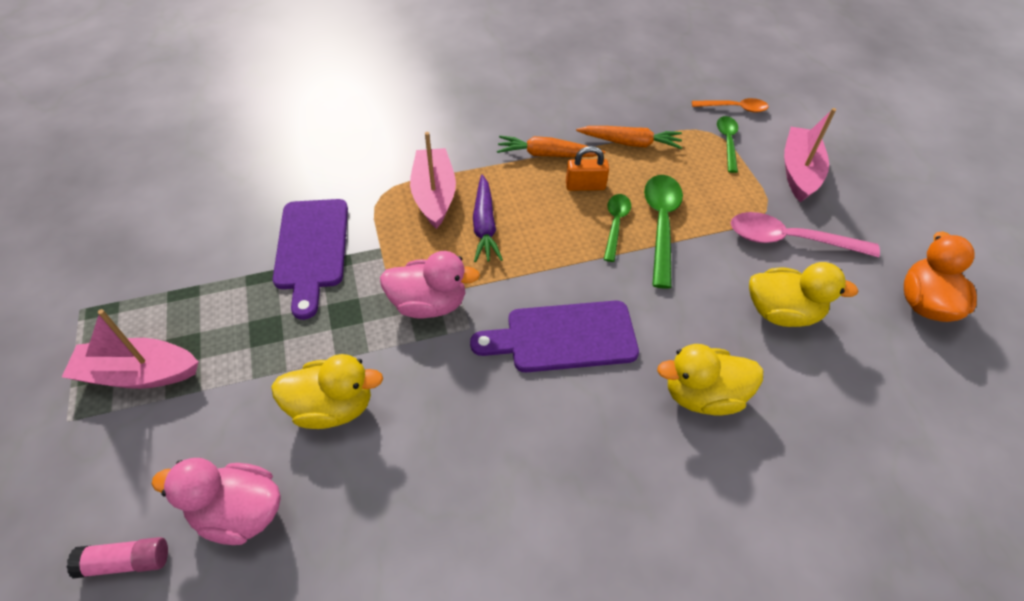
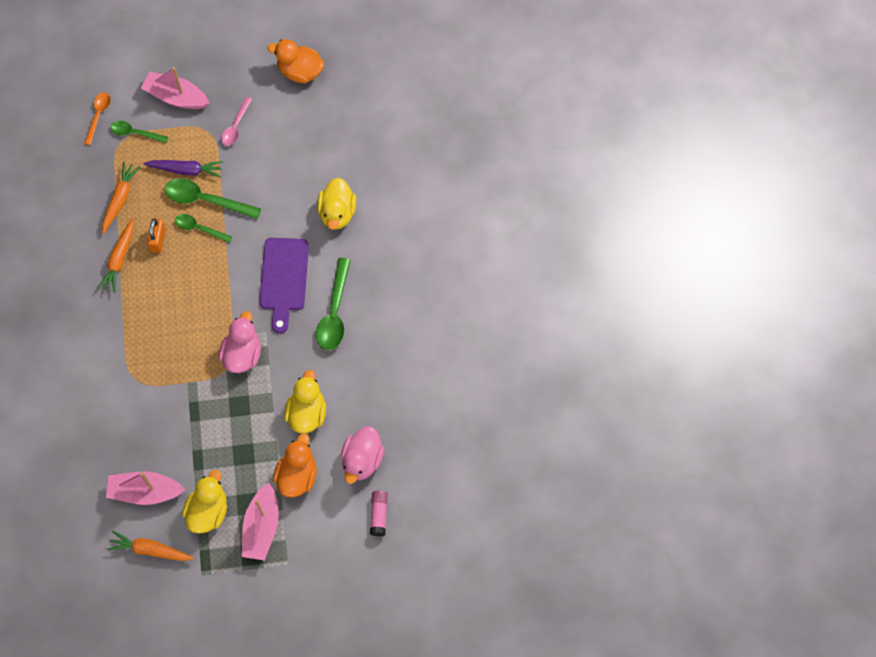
camera: 80 degrees left, 15 degrees up
purple cutting board [273,199,348,320] -> none
pink boat [410,132,456,229] -> pink boat moved to [106,472,185,505]
purple carrot [473,175,503,262] -> purple carrot moved to [143,160,223,178]
pink spoon [731,212,880,257] -> pink spoon [221,97,252,146], size x0.61
yellow duck [749,262,859,327] -> yellow duck moved to [182,470,227,533]
none -> orange carrot [107,531,194,561]
none -> orange duck [273,433,317,497]
none -> green spoon [316,258,350,350]

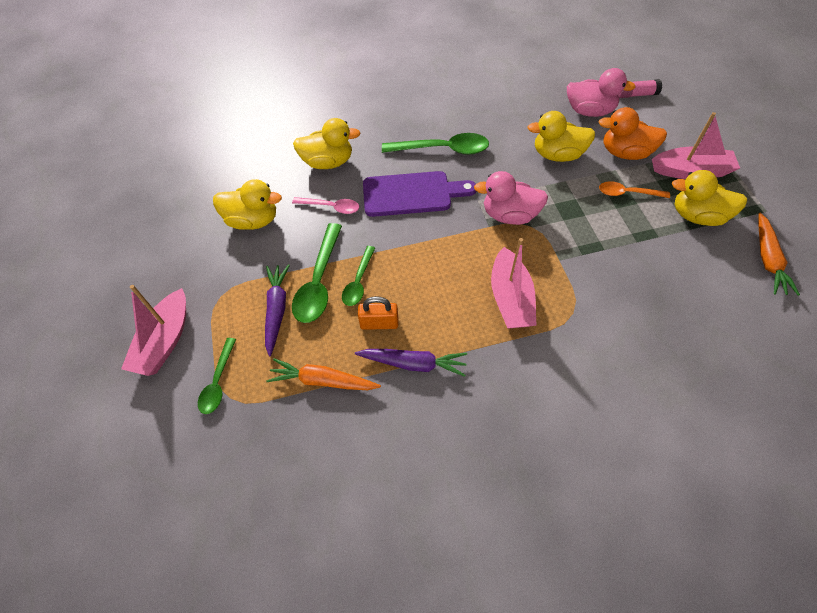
camera: 95 degrees left, 10 degrees down
orange spoon [84,92,111,145] -> orange spoon moved to [599,181,670,198]
orange carrot [97,219,134,293] -> purple carrot [355,349,467,377]
pink boat [106,472,185,505] -> pink boat moved to [491,238,537,328]
pink spoon [221,97,252,146] -> pink spoon moved to [292,197,359,214]
orange duck [267,39,324,83] -> none
none -> yellow duck [213,179,282,230]

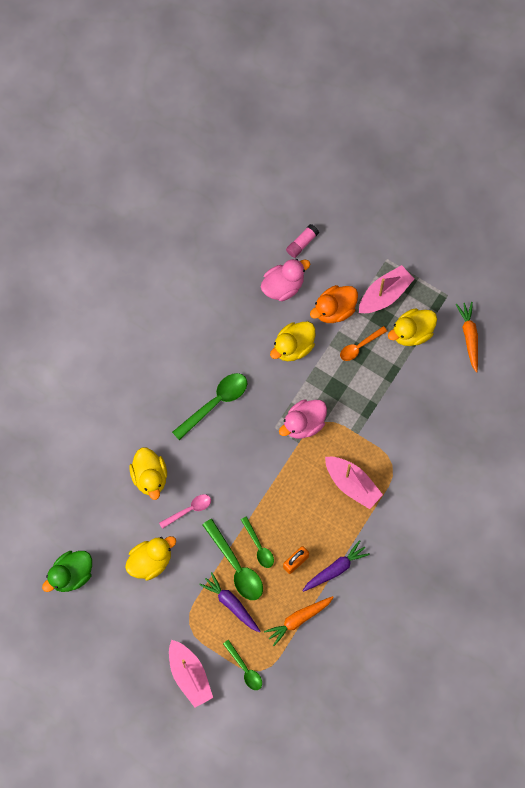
camera: 45 degrees left, 15 degrees up
yellow duck [293,118,360,169] -> yellow duck turned 120 degrees clockwise [129,447,167,500]
purple cutting board [363,171,476,217] -> none
orange carrot [758,212,800,296] -> orange carrot turned 150 degrees counterclockwise [456,302,478,373]
none -> green duck [42,551,92,592]

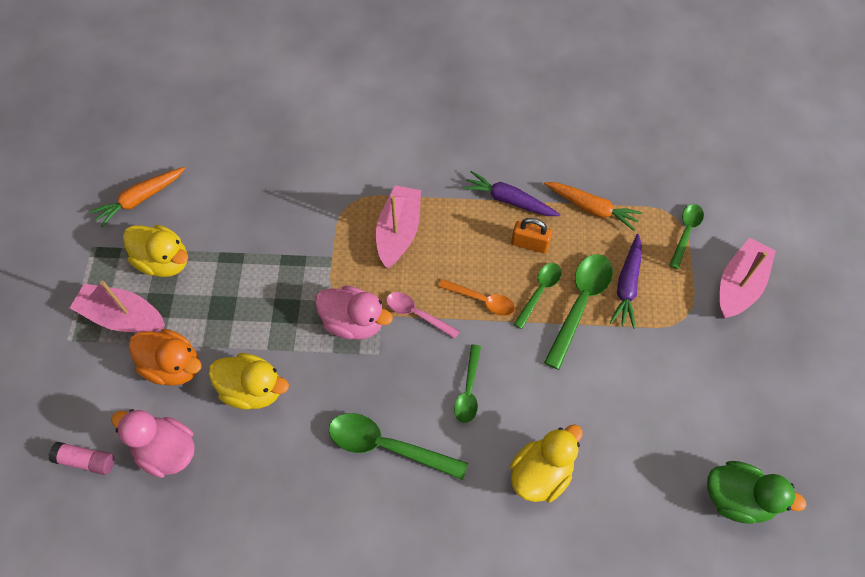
camera: 120 degrees left, 10 degrees down
yellow duck [125,536,176,580] -> none
pink spoon [159,494,211,529] -> pink spoon moved to [386,292,460,339]
orange spoon [340,326,387,361] -> orange spoon moved to [438,279,515,316]
none -> green spoon [454,344,481,423]

